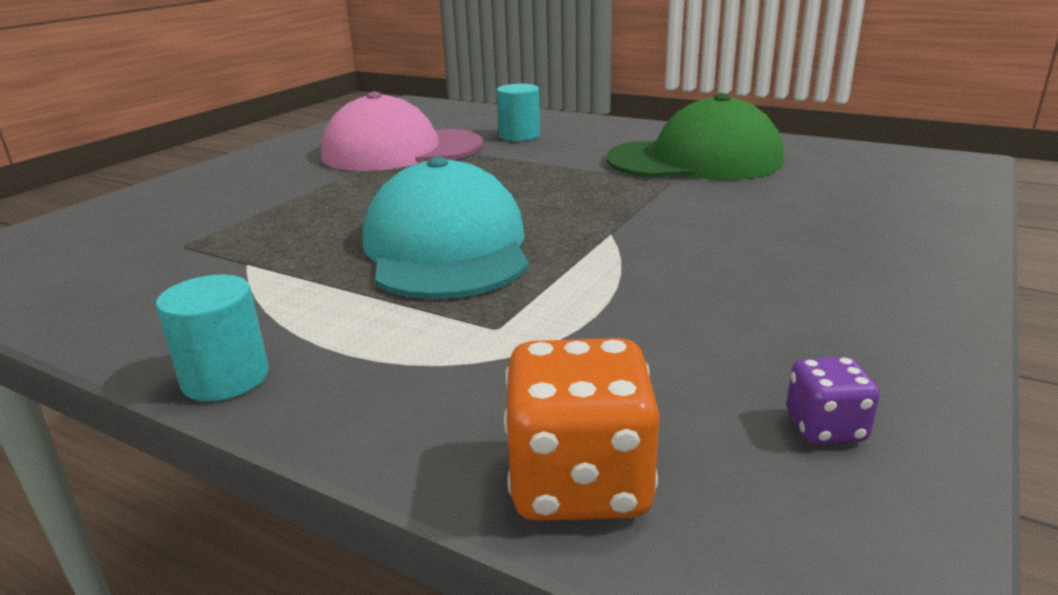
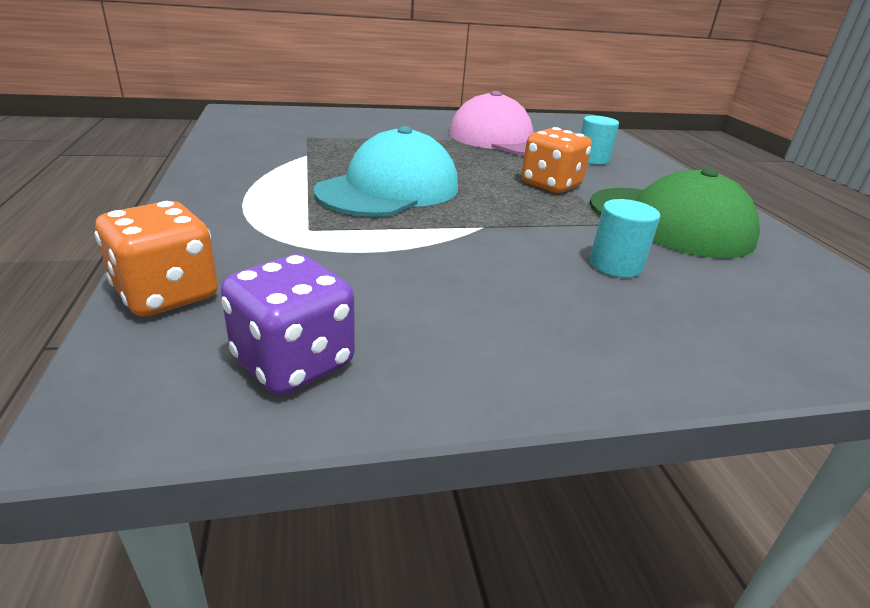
camera: 45 degrees right, 5 degrees up
turquoise cylinder [156,275,269,401] -> turquoise cylinder moved to [590,199,660,278]
purple dice [787,357,880,444] -> purple dice [220,254,355,395], size x1.88
none -> orange dice [521,127,592,193]

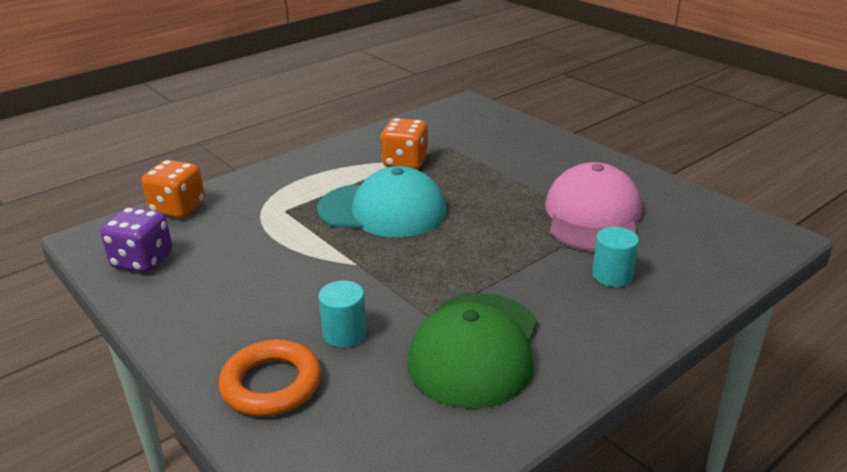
camera: 65 degrees right, 0 degrees up
orange dice [521,127,592,193] -> orange dice moved to [381,118,429,169]
none -> orange ring [218,340,321,417]

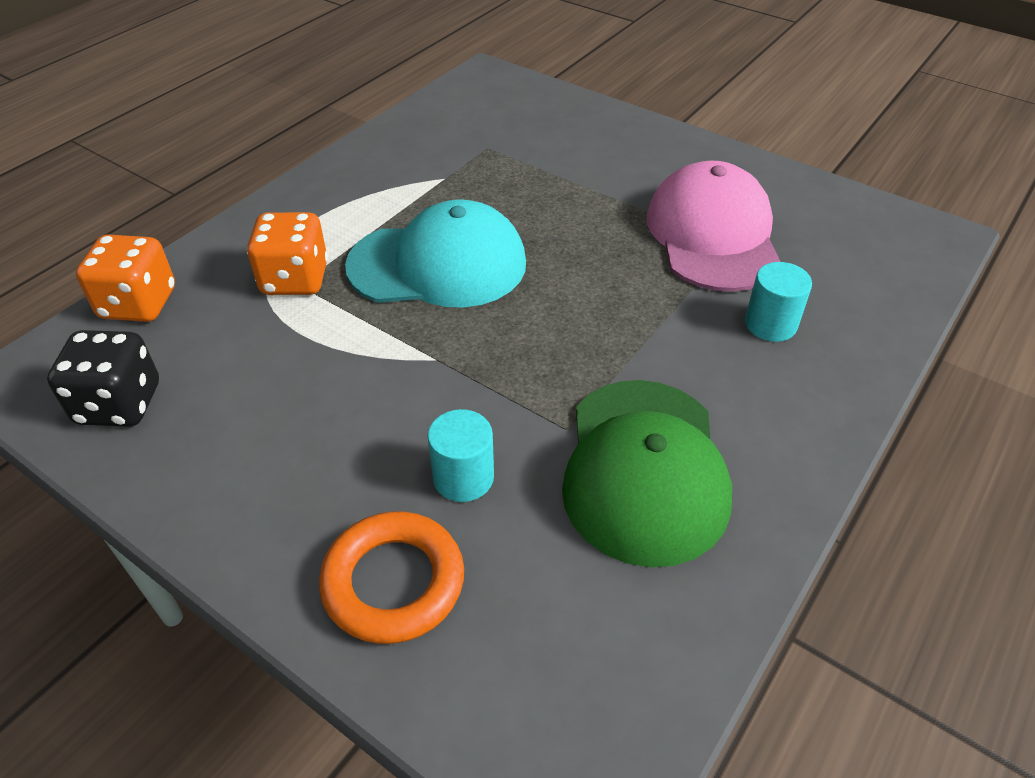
camera: 15 degrees left, 15 degrees up
purple dice [100,207,172,273] -> black dice [47,330,159,427]
orange dice [381,118,429,169] -> orange dice moved to [247,212,328,295]

